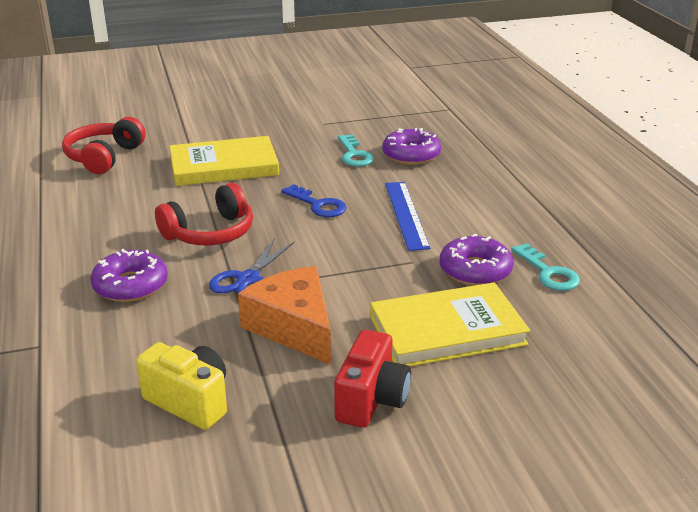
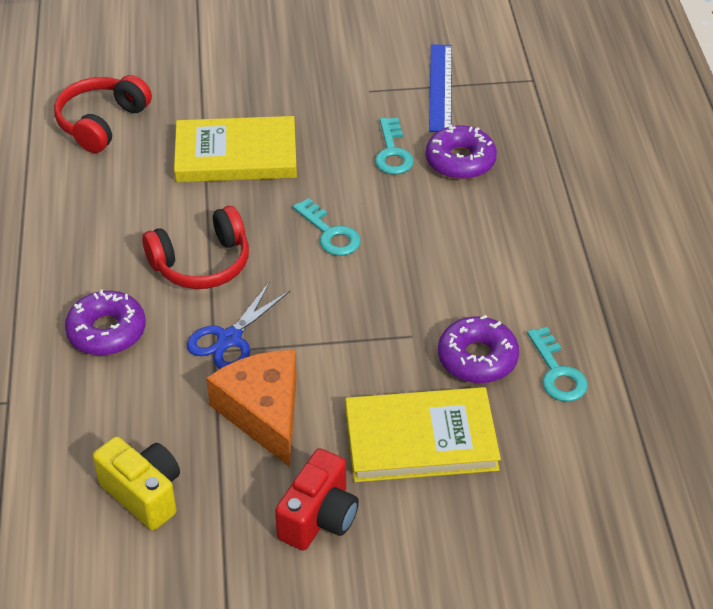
camera: 10 degrees right, 15 degrees up
blue key [281,184,347,217] -> turquoise key [293,198,361,256]
blue ruler [385,182,430,251] -> blue ruler moved to [429,44,452,132]

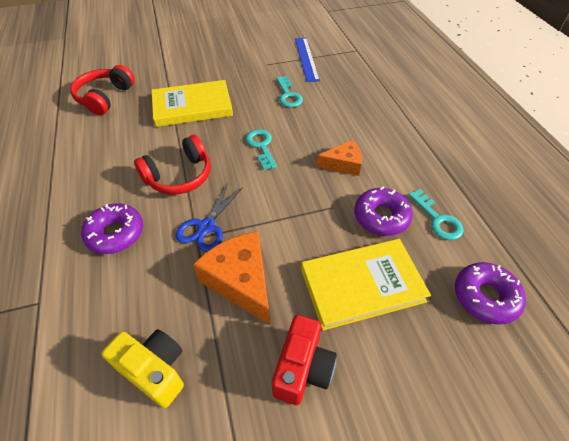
camera: 10 degrees left, 5 degrees up
turquoise key [293,198,361,256] -> turquoise key turned 150 degrees counterclockwise [246,129,277,170]
purple donut [426,125,497,180] -> purple donut moved to [455,262,526,325]
none -> orange cheese [317,140,362,176]

